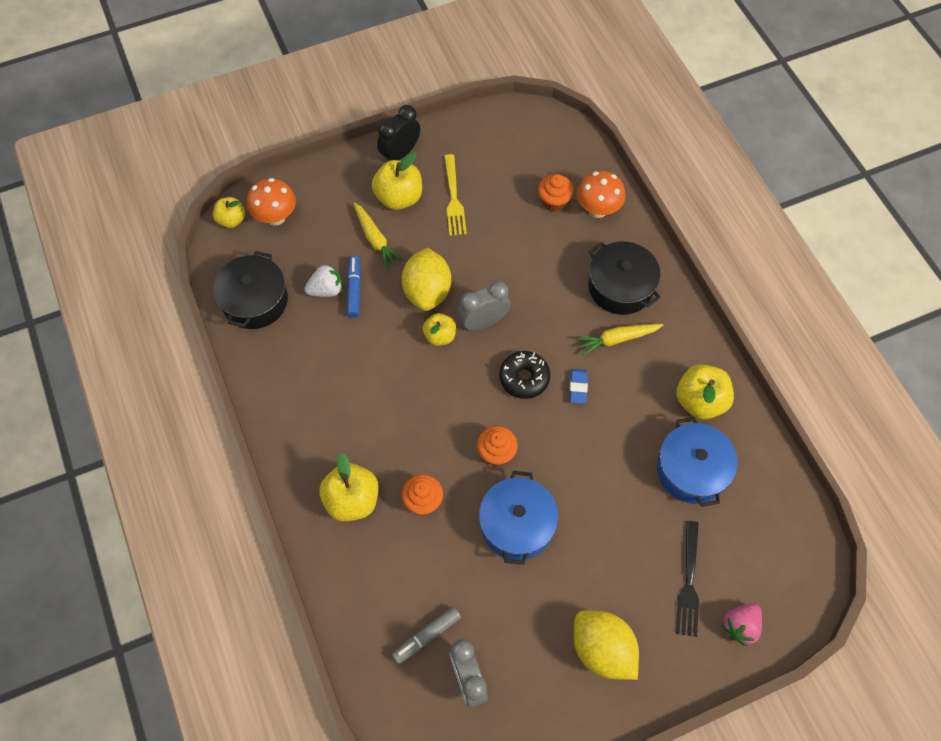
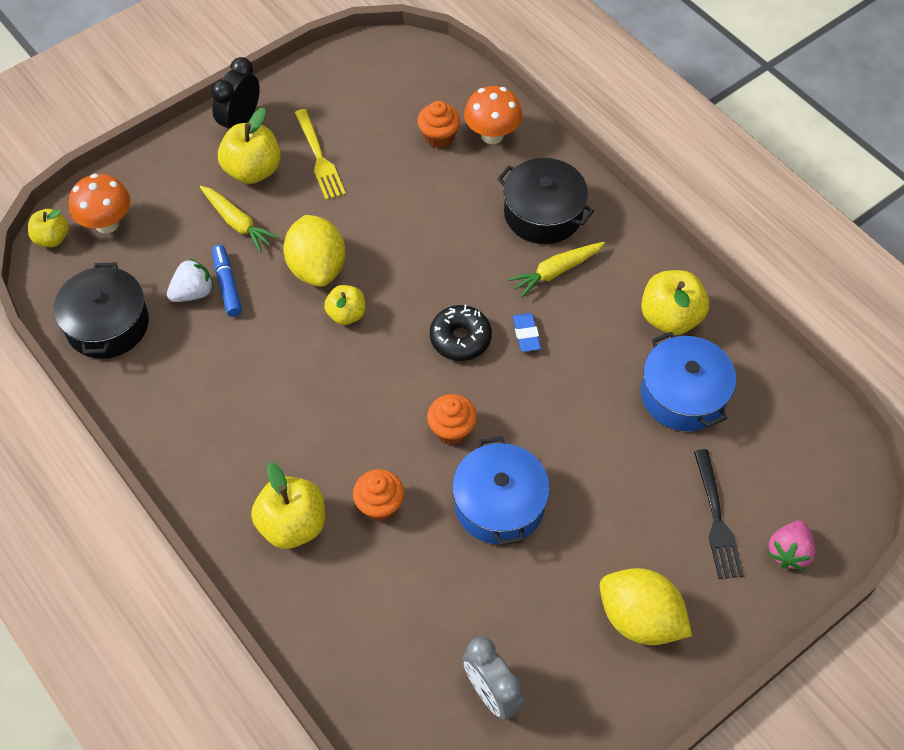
camera: 15 degrees left, 5 degrees down
grey marker [392,606,461,664] -> none
grey clock [458,281,510,331] -> none

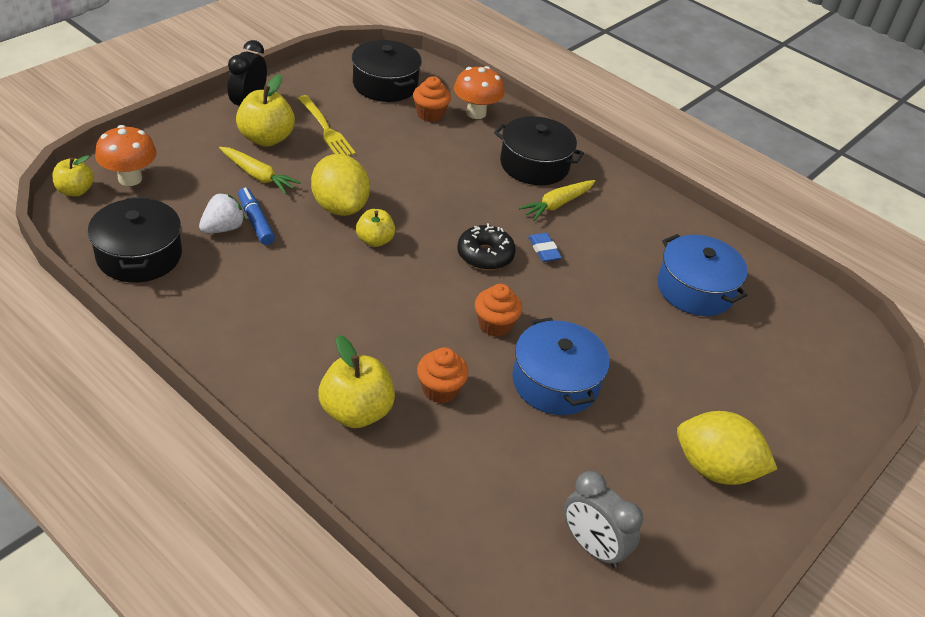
camera: 15 degrees left, 15 degrees down
yellow apple [641,270,709,335] -> none
black fork [694,449,744,579] -> none
pink strawberry [768,520,816,570] -> none
none -> black pot [352,40,422,102]

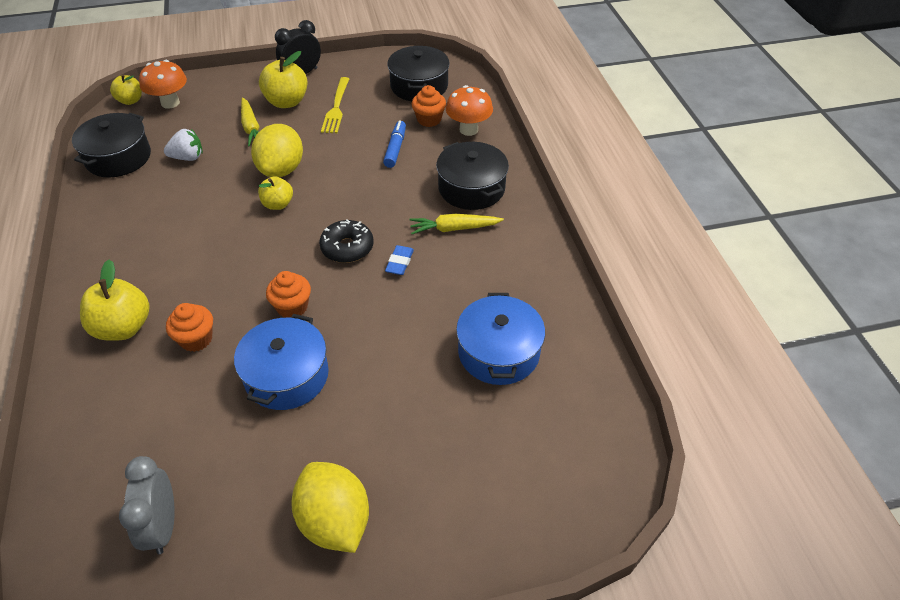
camera: 40 degrees right, 5 degrees up
blue marker [238,187,275,245] -> blue marker moved to [383,120,406,168]

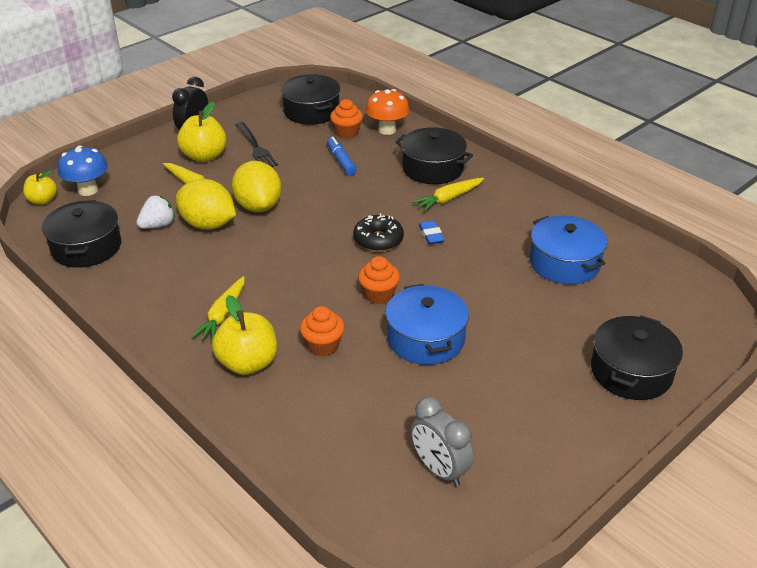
camera: 30 degrees left, 10 degrees down
orange mushroom [139,60,187,109] -> blue mushroom [58,145,108,196]
yellow apple [258,176,293,210] -> none
yellow lemon [291,462,369,553] -> yellow lemon moved to [176,179,236,230]
yellow fork [321,77,349,133] -> black fork [235,122,278,167]
none -> yellow carrot [191,276,245,341]
none -> black pot [591,315,683,400]

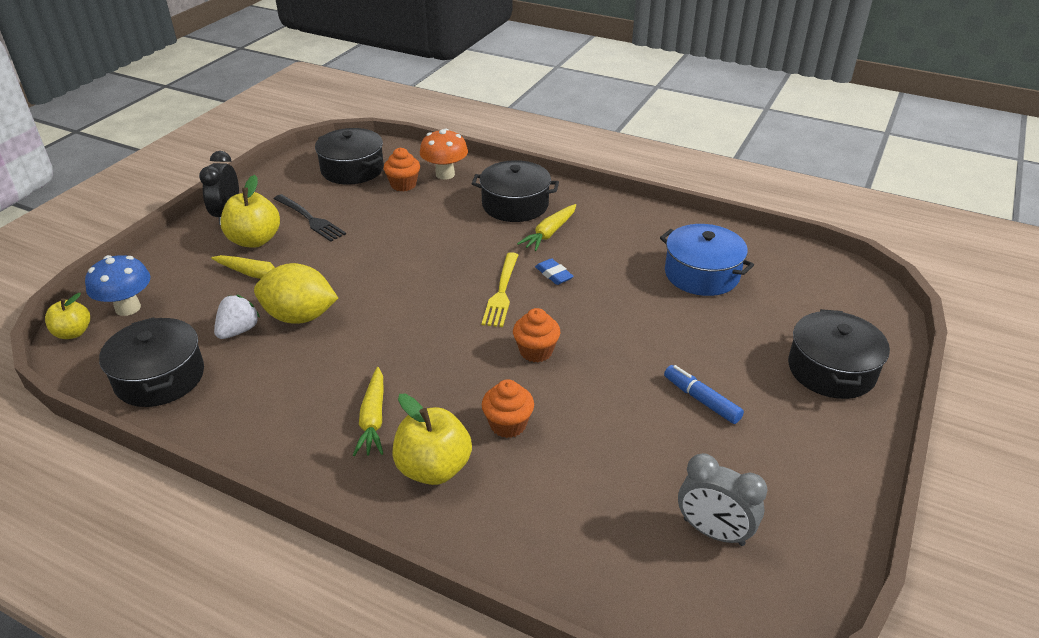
camera: 20 degrees left, 0 degrees up
yellow lemon [232,161,281,212] -> none
blue marker [327,137,357,176] -> blue marker moved to [664,365,744,424]
black donut [353,213,404,252] -> yellow fork [482,252,518,327]
blue pot [385,284,469,365] -> none

